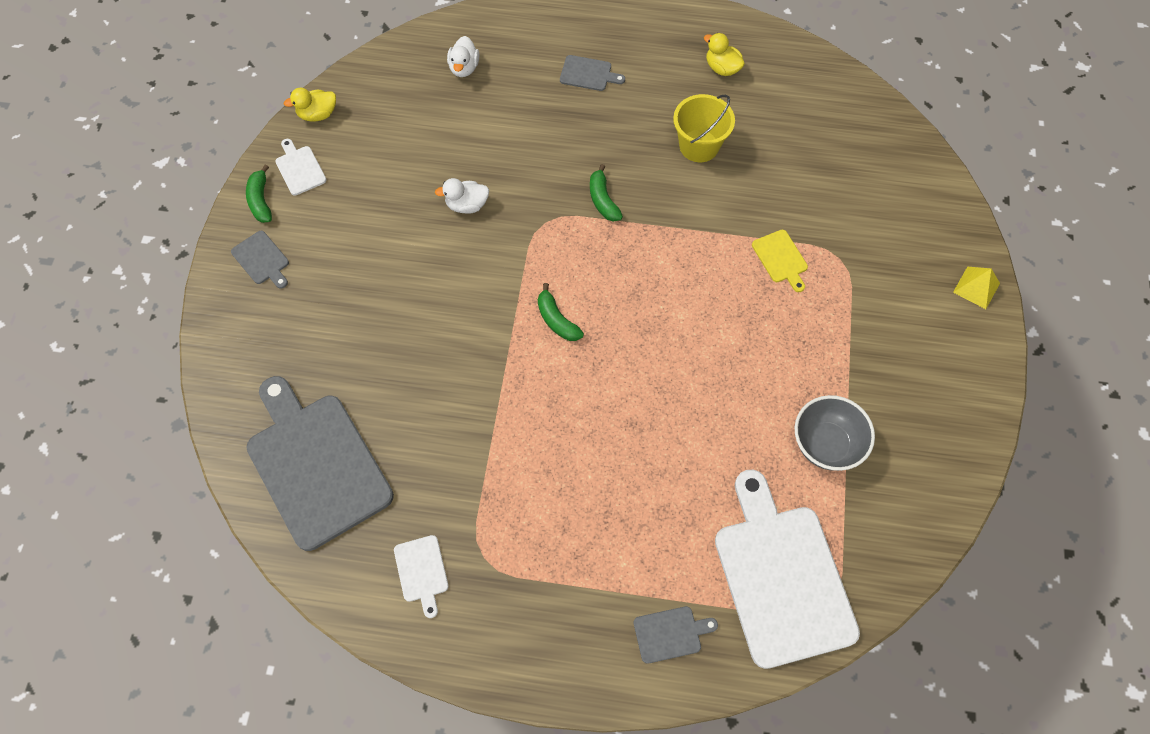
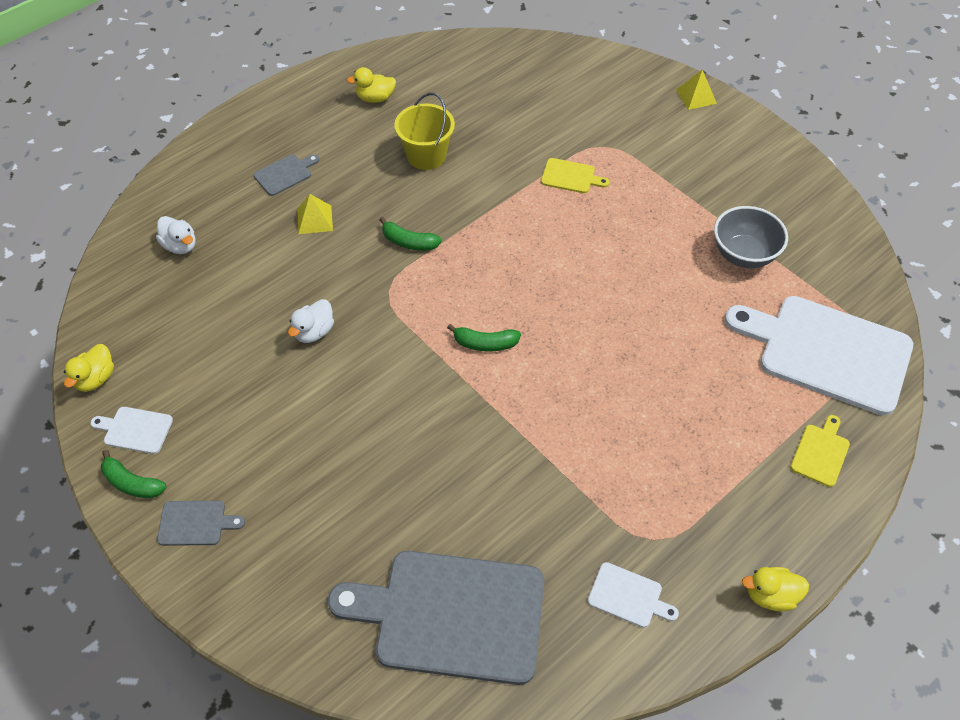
camera: 50 degrees left, 10 degrees down
grey cutting board [634,606,718,664] -> yellow cutting board [790,415,850,487]
none -> yellow pyramid [297,194,333,234]
none -> yellow duck [742,567,809,611]

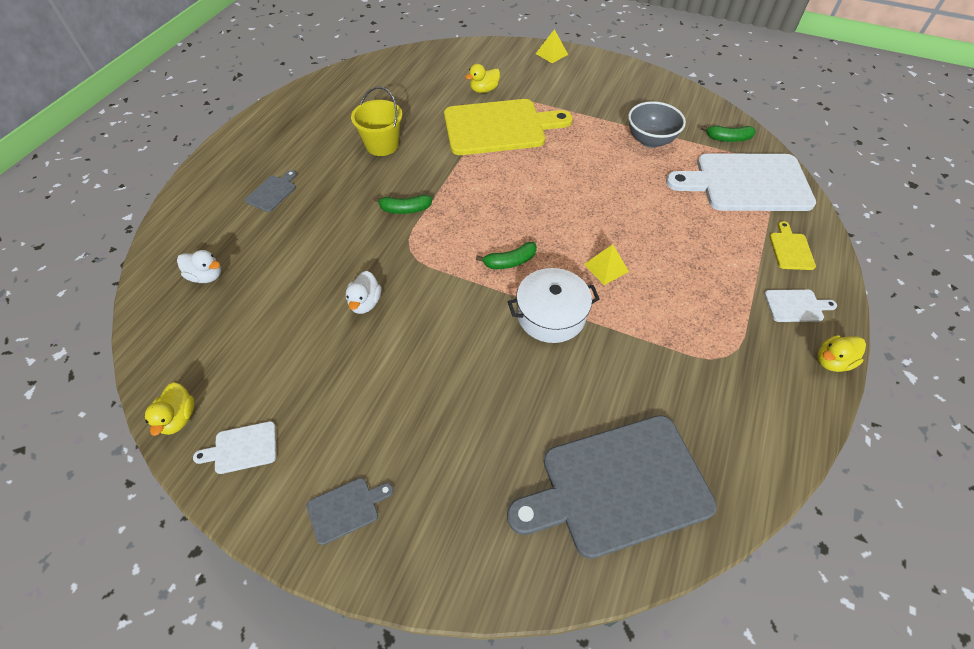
camera: 25 degrees left, 0 degrees up
green banana [101,450,166,498] -> green banana moved to [701,125,756,142]
yellow pyramid [297,194,333,234] -> yellow pyramid moved to [584,244,629,285]
yellow duck [346,67,396,103] -> yellow duck moved to [465,64,500,93]
yellow cutting board [541,158,609,193] -> yellow cutting board [444,99,573,155], size x2.41
white cutting board [588,562,679,628] -> white cutting board moved to [764,289,837,322]
none -> white pot [508,268,600,343]

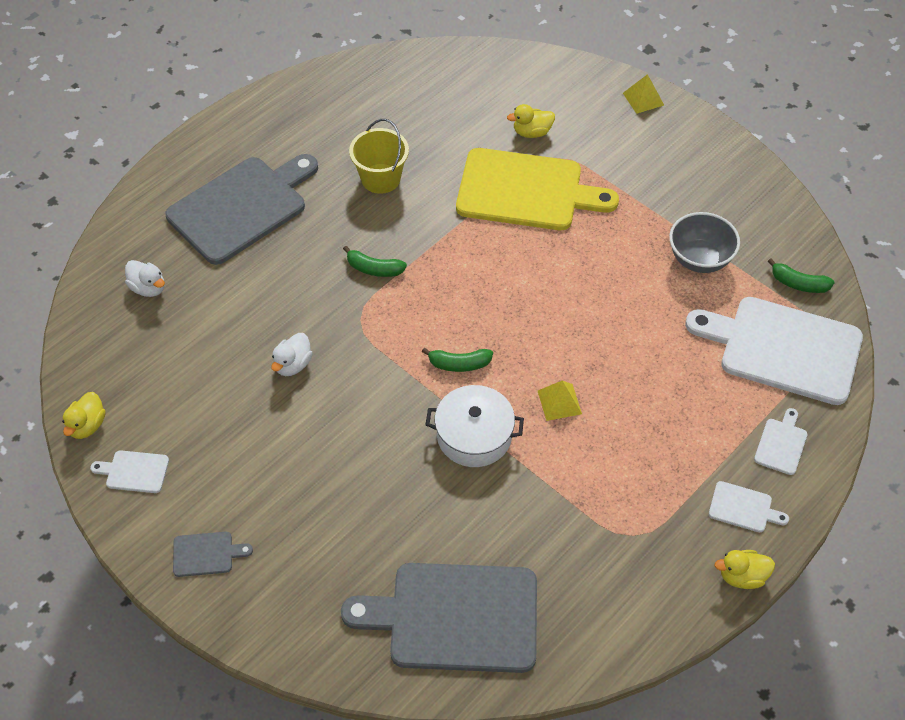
camera: 20 degrees right, 0 degrees up
grey cutting board [245,170,296,212] -> grey cutting board [165,154,318,265], size x2.41
yellow cutting board [769,221,816,270] -> white cutting board [754,408,807,475]

